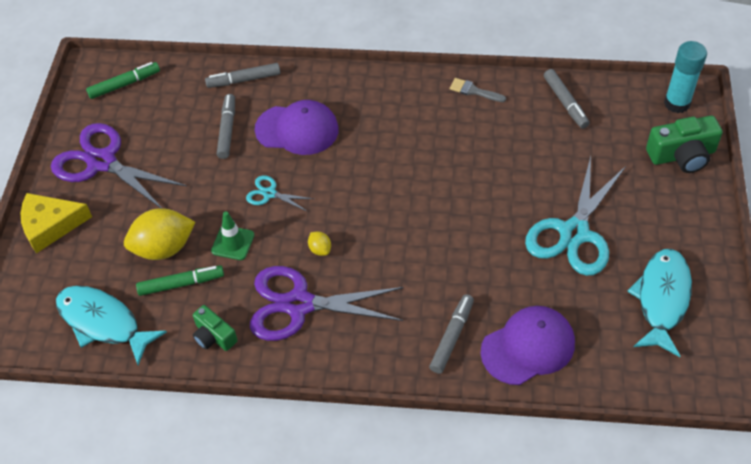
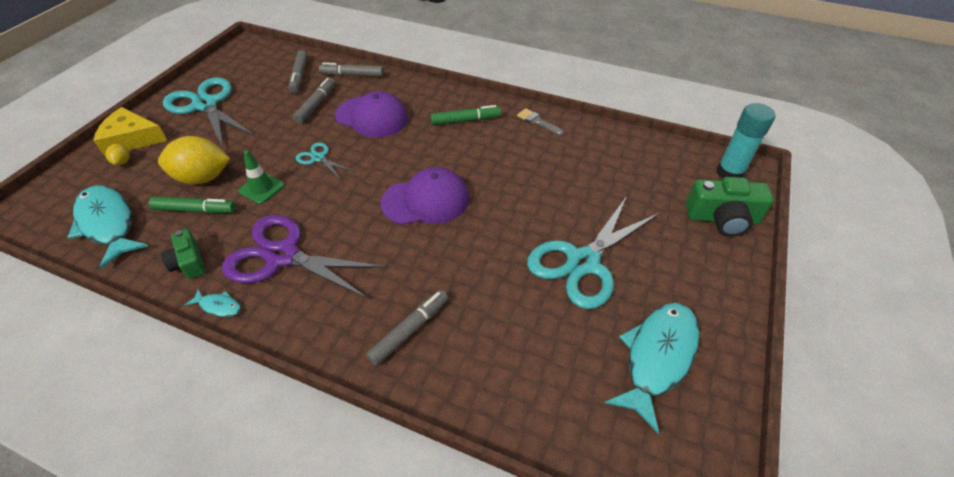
camera: 15 degrees right, 5 degrees down
purple scissors [51,123,187,208] -> turquoise scissors [163,77,255,147]
green marker [86,62,160,99] -> green marker moved to [431,105,501,125]
yellow lemon [308,232,331,256] -> yellow lemon moved to [105,144,130,165]
purple cap [480,306,575,385] -> purple cap moved to [381,167,469,225]
grey marker [544,69,589,129] -> grey marker moved to [289,50,308,93]
none -> turquoise fish [185,289,241,317]

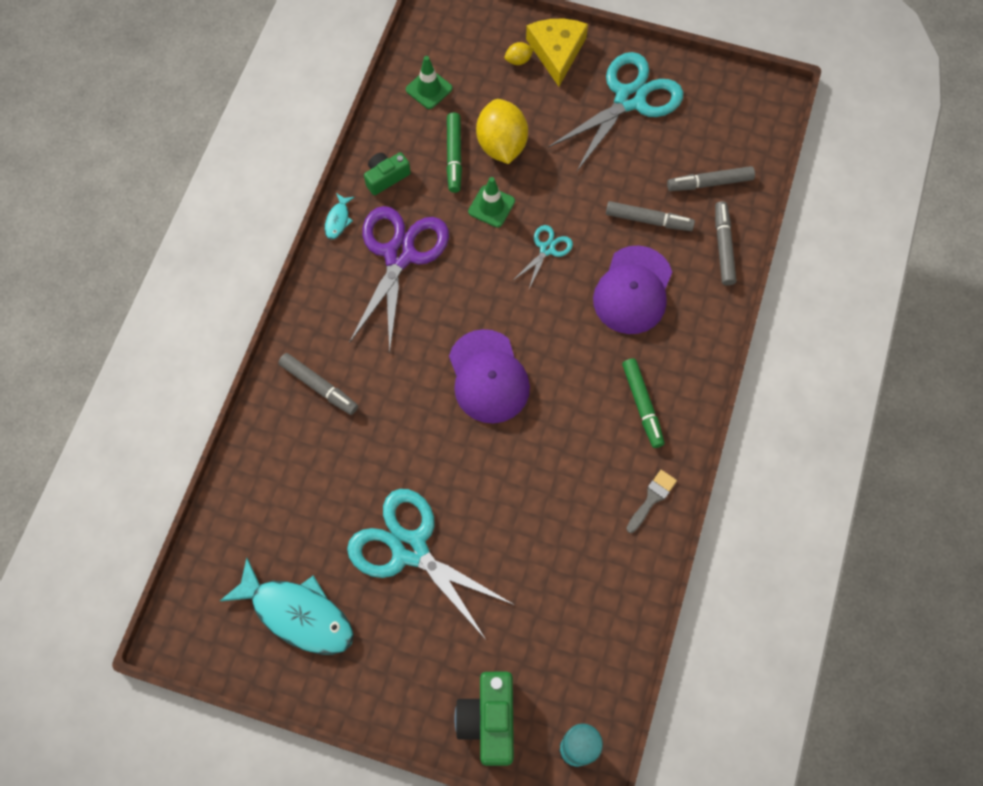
camera: 85 degrees right, 20 degrees up
turquoise fish [67,185,148,269] -> green traffic cone [406,56,453,109]

